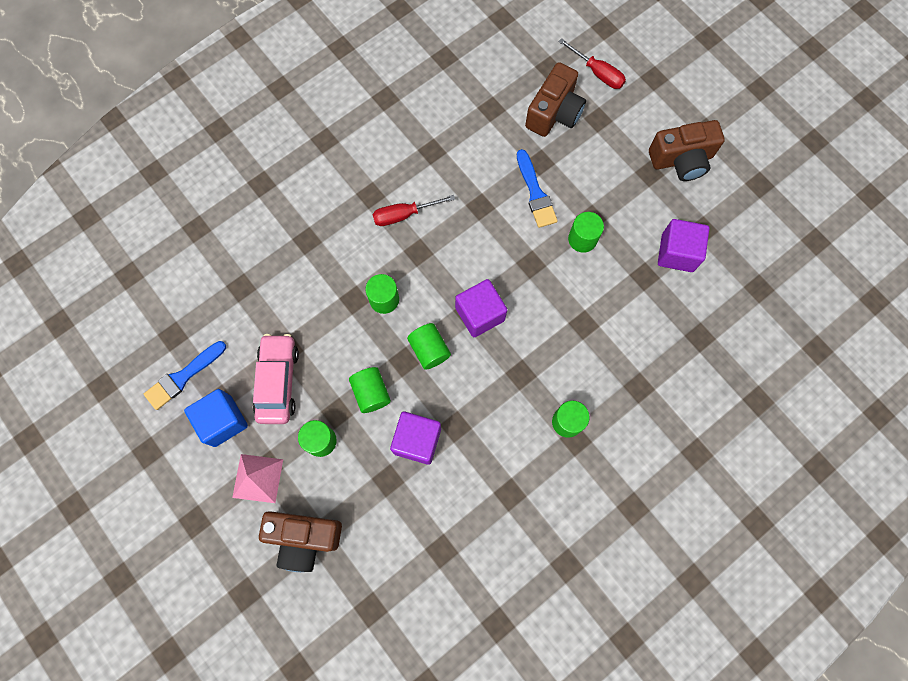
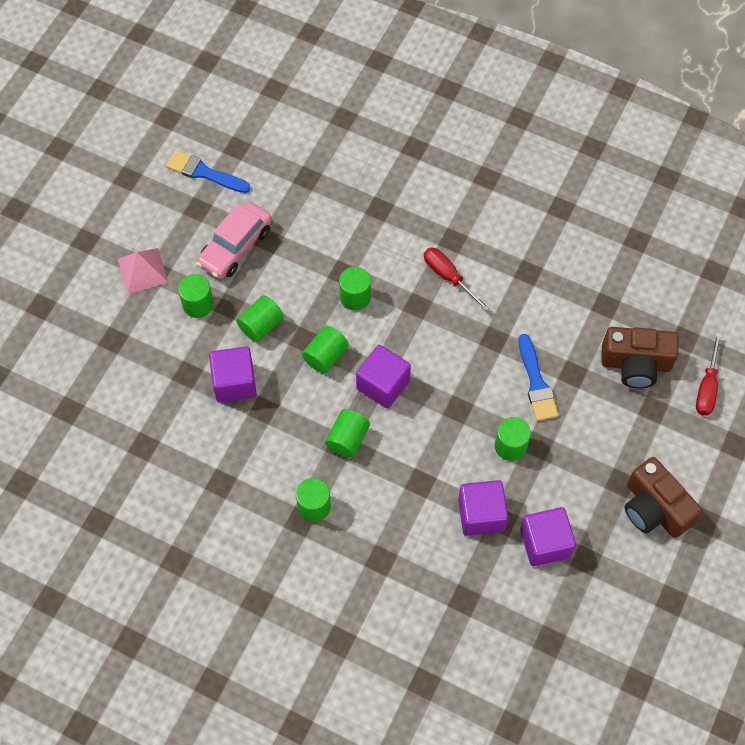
camera: 65 degrees right, 10 degrees down
blue cube [184,389,248,447] -> none
pink car [253,334,299,424] -> pink car turned 150 degrees clockwise [196,201,272,279]
brown camera [259,511,342,572] -> none
blue brush [517,149,558,228] -> blue brush turned 60 degrees counterclockwise [518,334,558,421]
none -> green cylinder [325,409,370,458]
none -> purple cube [458,480,508,536]

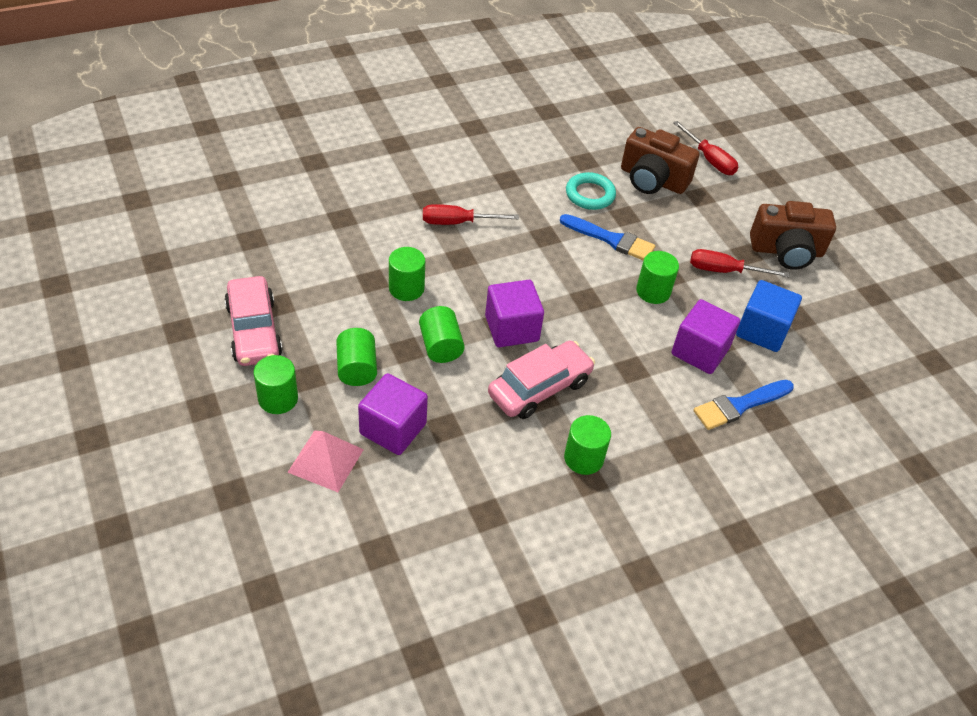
camera: 55 degrees left, 15 degrees down
pink pyramid [118,248,168,294] -> pink pyramid moved to [288,430,364,492]
blue brush [166,150,251,193] -> blue brush moved to [693,380,794,430]
green cylinder [325,409,370,458] -> pink car [488,341,595,419]
purple cube [520,507,576,566] -> blue cube [736,280,802,352]
brown camera [601,327,678,388] -> brown camera turned 75 degrees clockwise [621,127,700,194]
none -> turquoise ring [566,172,616,210]
none -> red screwdriver [690,249,789,277]

